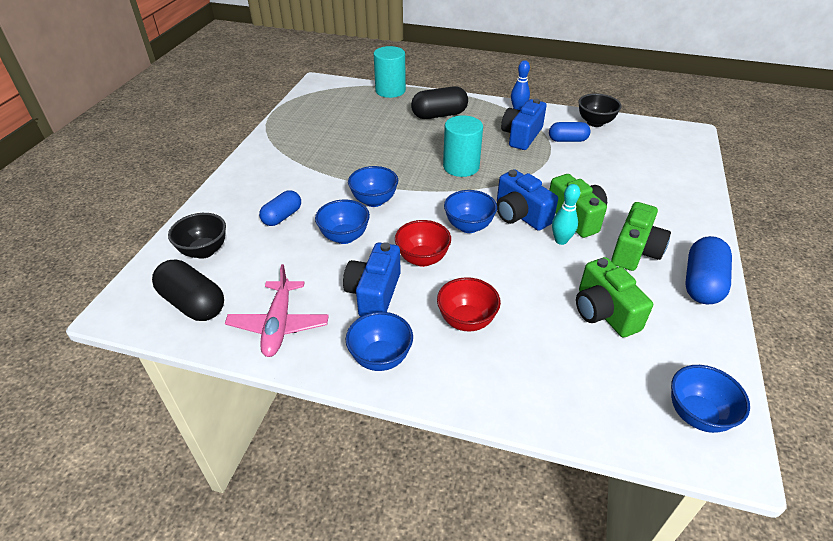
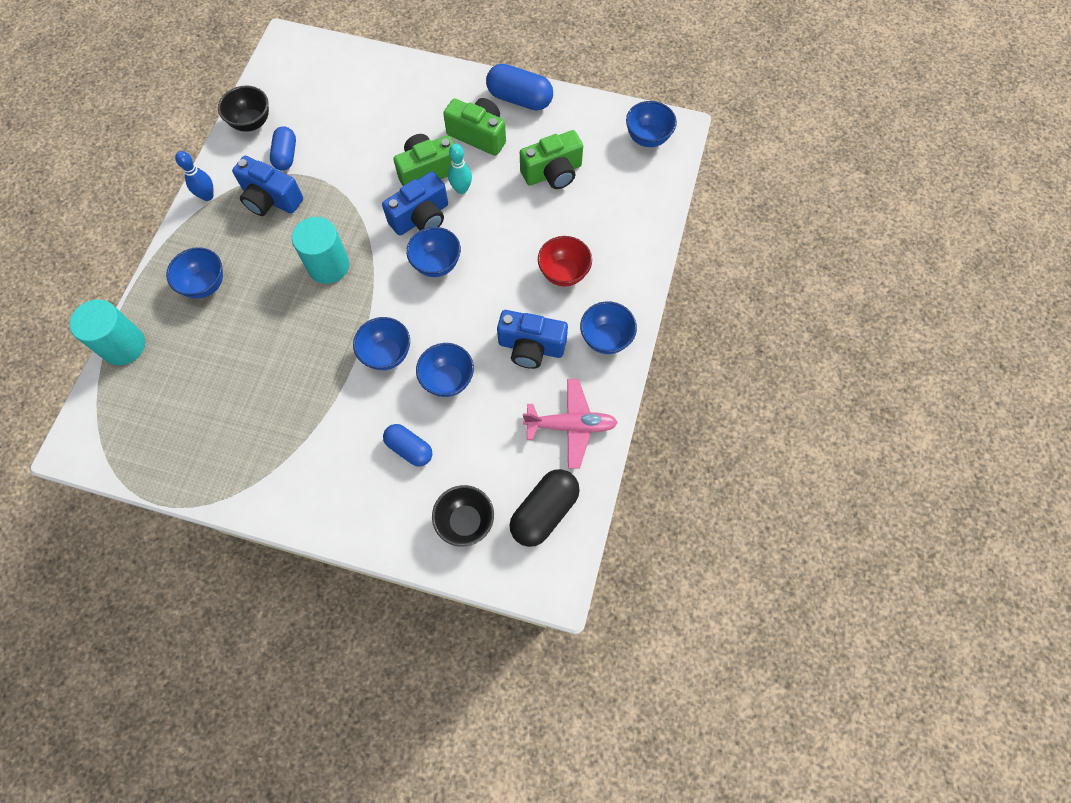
camera: 90 degrees left, 25 degrees up
red bowl [395,220,451,267] -> none
black capsule [411,86,468,119] -> blue bowl [166,247,223,298]

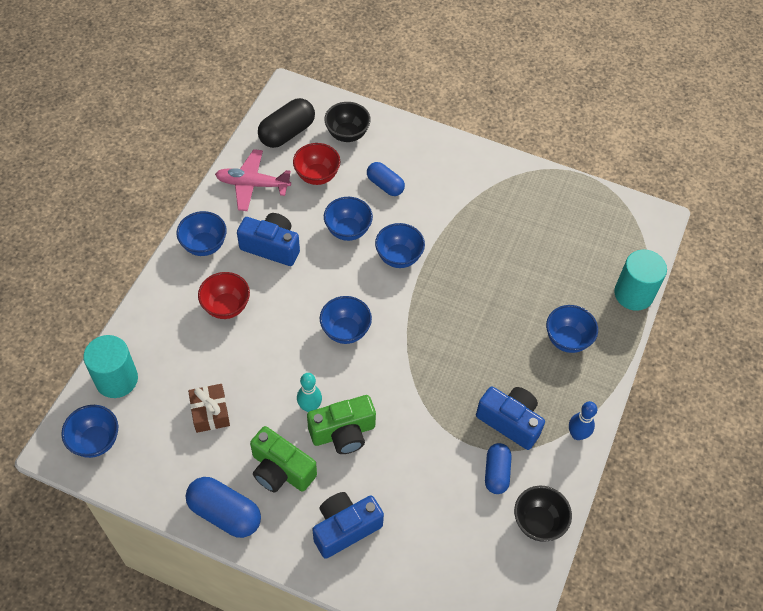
camera: 175 degrees left, 10 degrees down
turquoise cylinder [292,217,349,284] -> turquoise cylinder moved to [83,335,138,398]
blue camera [382,172,448,235] -> blue camera moved to [312,492,384,559]
green camera [520,130,583,189] -> brown gift [188,384,230,433]
none -> red bowl [293,143,340,185]

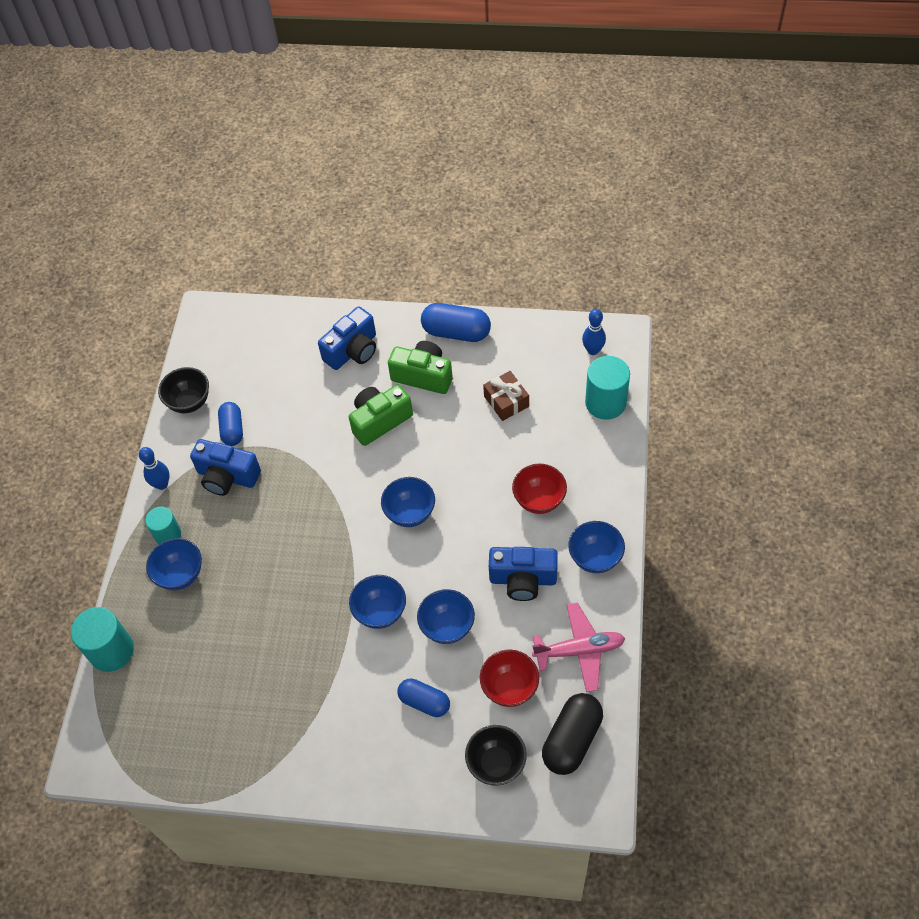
camera: 170 degrees right, 0 degrees up
blue bowl [61,405,118,458] -> blue bowling pin [582,309,606,355]
turquoise bowling pin [297,373,322,412] -> none
none -> turquoise cylinder [145,507,181,544]

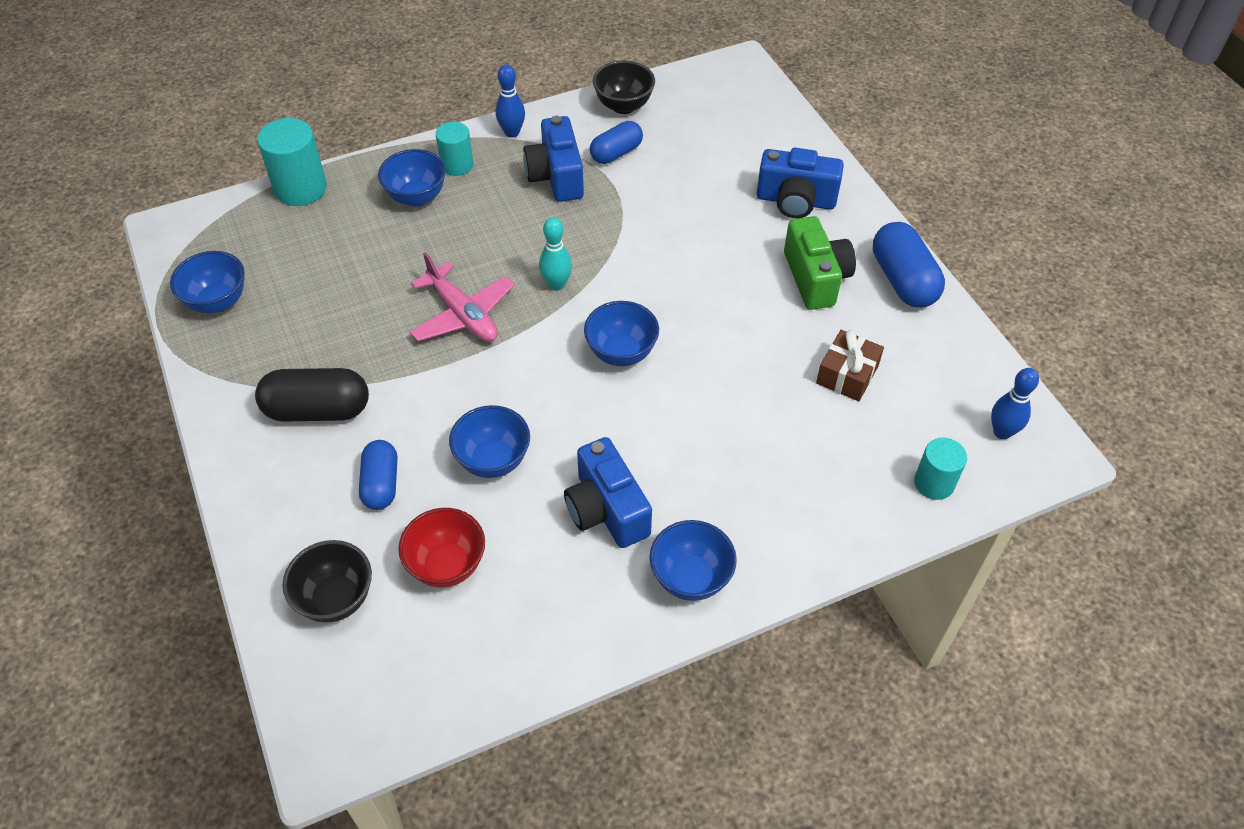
camera: 55 degrees right, 5 degrees down
green camera [349,385,413,446] -> none
blue bowl [349,575,406,629] -> blue bowl moved to [170,251,245,313]
red bowl [512,464,567,514] -> none
pink plane [532,603,625,692] -> pink plane moved to [409,252,515,342]
black capsule [542,693,603,775] -> black capsule moved to [255,368,369,422]
turquoise cylinder [585,356,630,420] -> turquoise cylinder [914,438,967,500], size x0.63
none -> turquoise bowling pin [539,217,572,291]

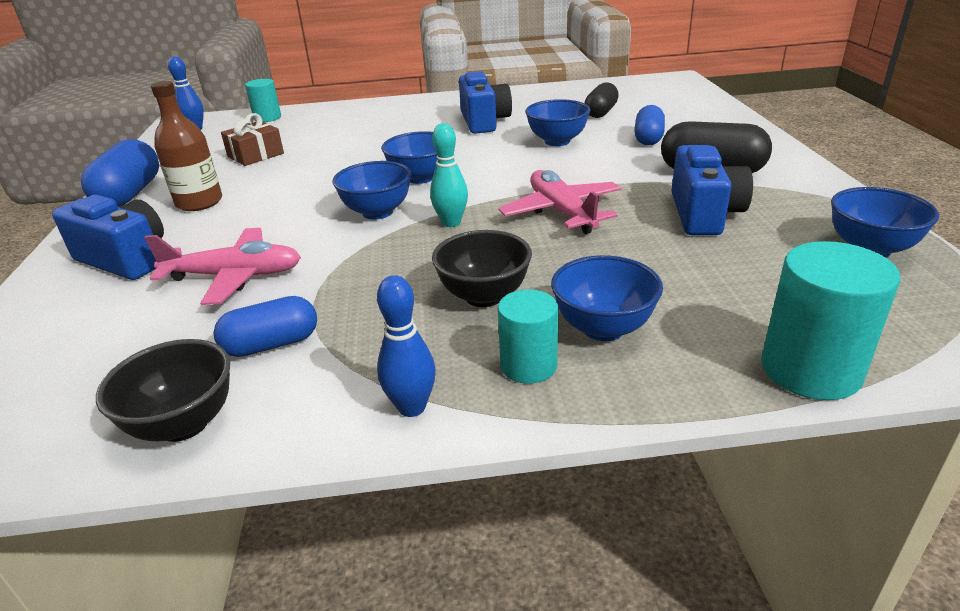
camera: 160 degrees left, 20 degrees down
black bowl [283,540,372,622] -> black bowl moved to [432,230,532,307]
red bowl [398,508,485,587] -> black capsule [585,82,619,118]
blue camera [523,116,584,202] -> blue camera moved to [672,145,753,235]
blue bowl [650,520,737,601] -> blue bowl moved to [333,161,411,220]
green camera [784,216,856,310] -> brown bottle [151,81,222,211]
none -> pink plane [144,228,301,305]

